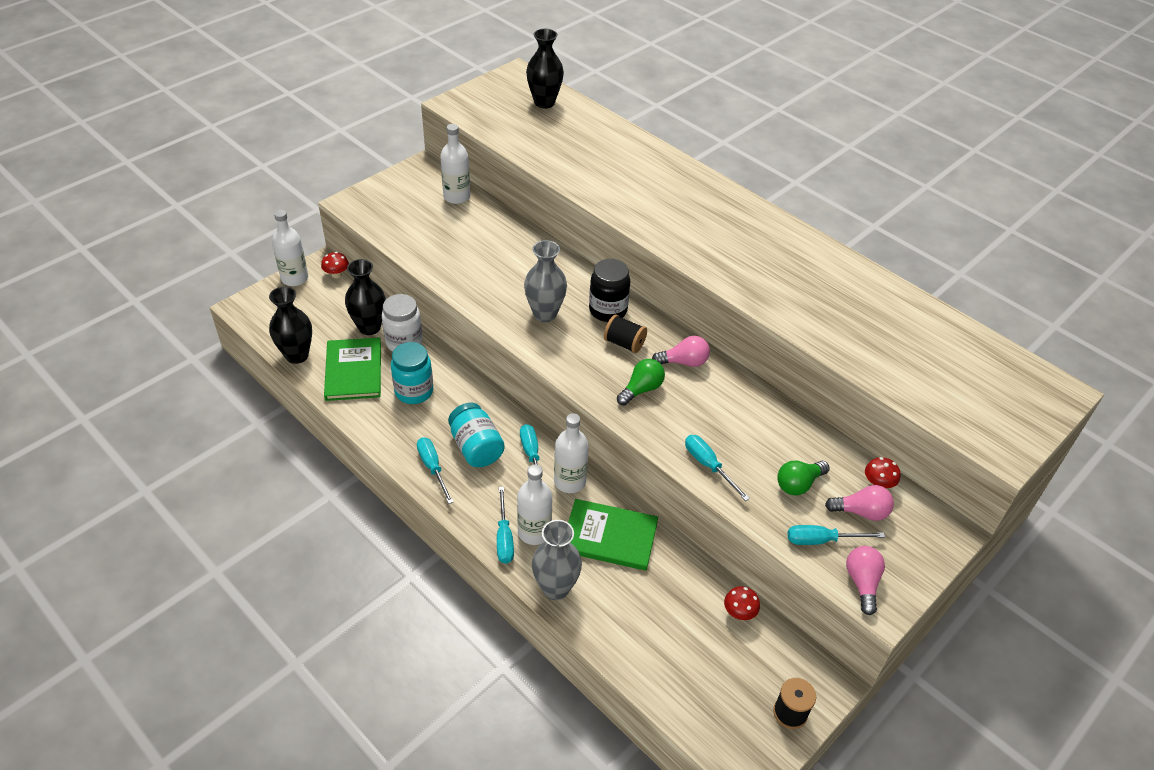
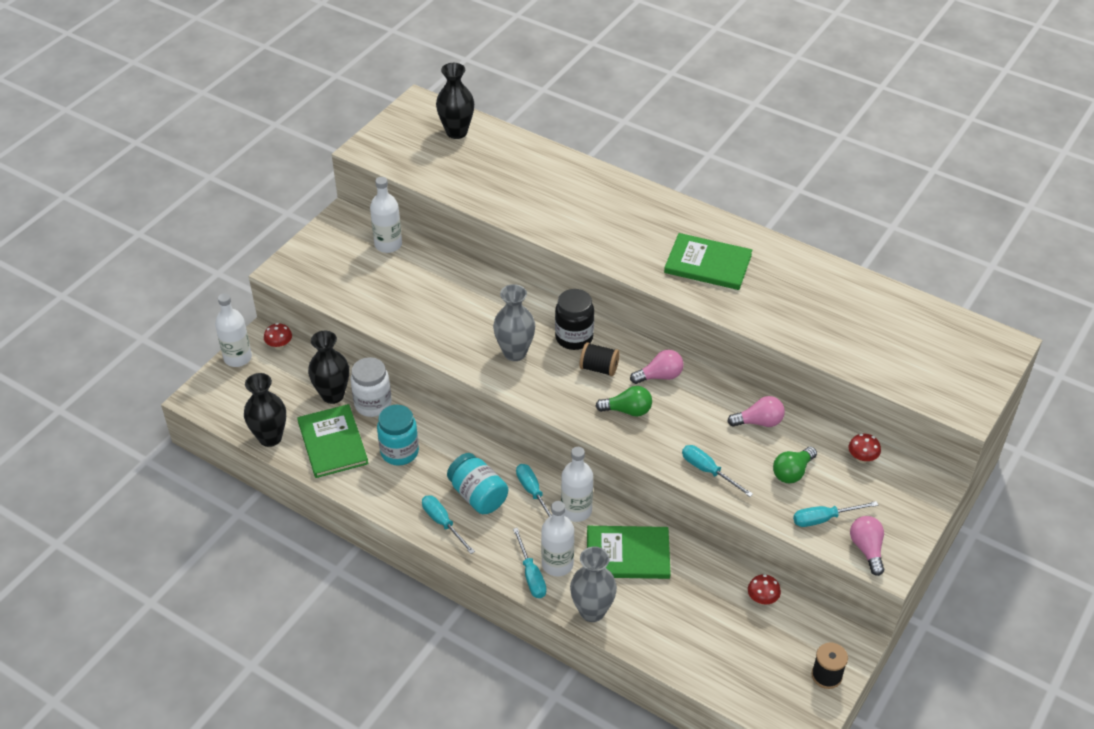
camera: 10 degrees left, 0 degrees up
green light bulb [617,359,665,406] -> green light bulb turned 60 degrees clockwise [596,386,652,417]
pink light bulb [825,485,894,521] -> pink light bulb moved to [727,396,785,427]
none -> green book [664,233,752,290]

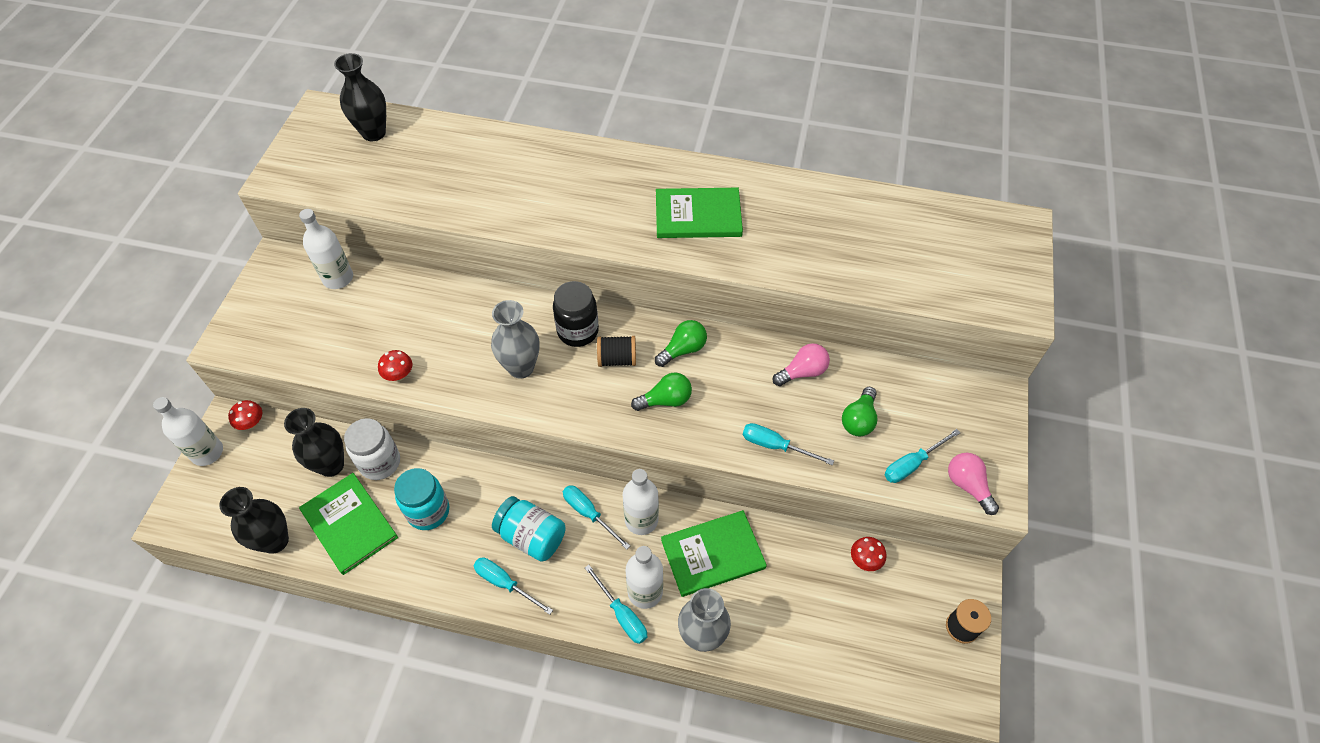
camera: 20 degrees left, 10 degrees up
pink light bulb [630,350,683,384] -> green light bulb [655,320,707,367]
red mushroom [848,434,881,463] -> red mushroom moved to [378,350,412,381]

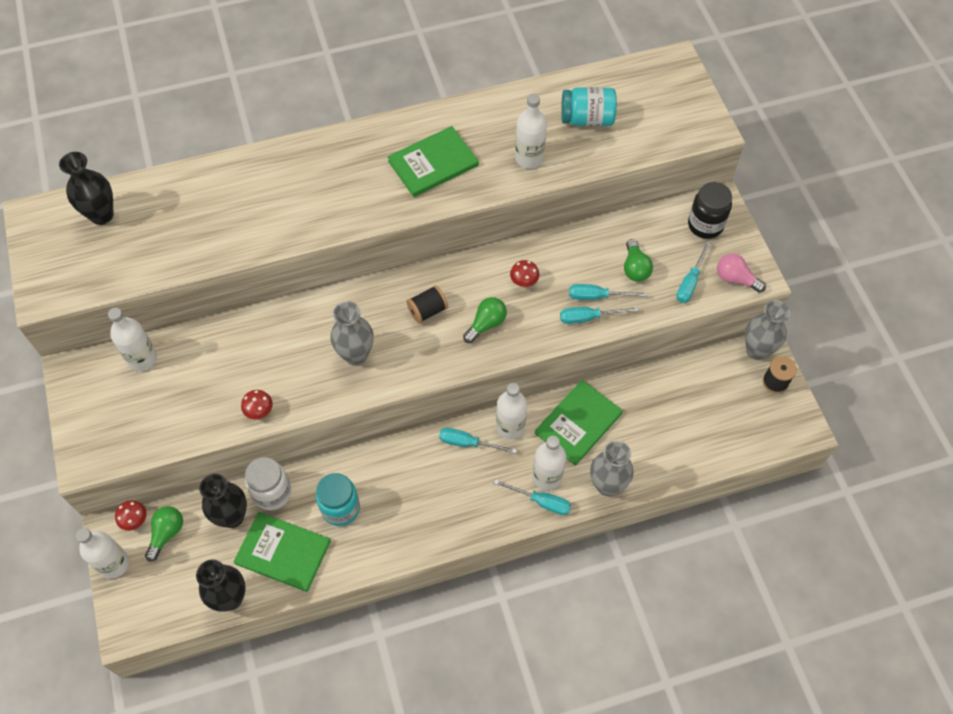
camera: 30 degrees left, 5 degrees up
turquoise screwdriver [473,557,553,615] -> turquoise screwdriver moved to [569,284,647,300]
turquoise jar [492,496,566,562] -> turquoise jar moved to [561,87,617,126]
black jar [553,281,599,347] -> black jar moved to [688,182,732,239]
green light bulb [655,320,707,367] -> green light bulb moved to [145,506,183,562]
pink light bulb [773,343,830,386] -> none
red mushroom [851,537,886,571] -> red mushroom moved to [510,260,539,287]
none -> white bottle [515,94,547,169]
none -> grey vase [745,300,790,360]

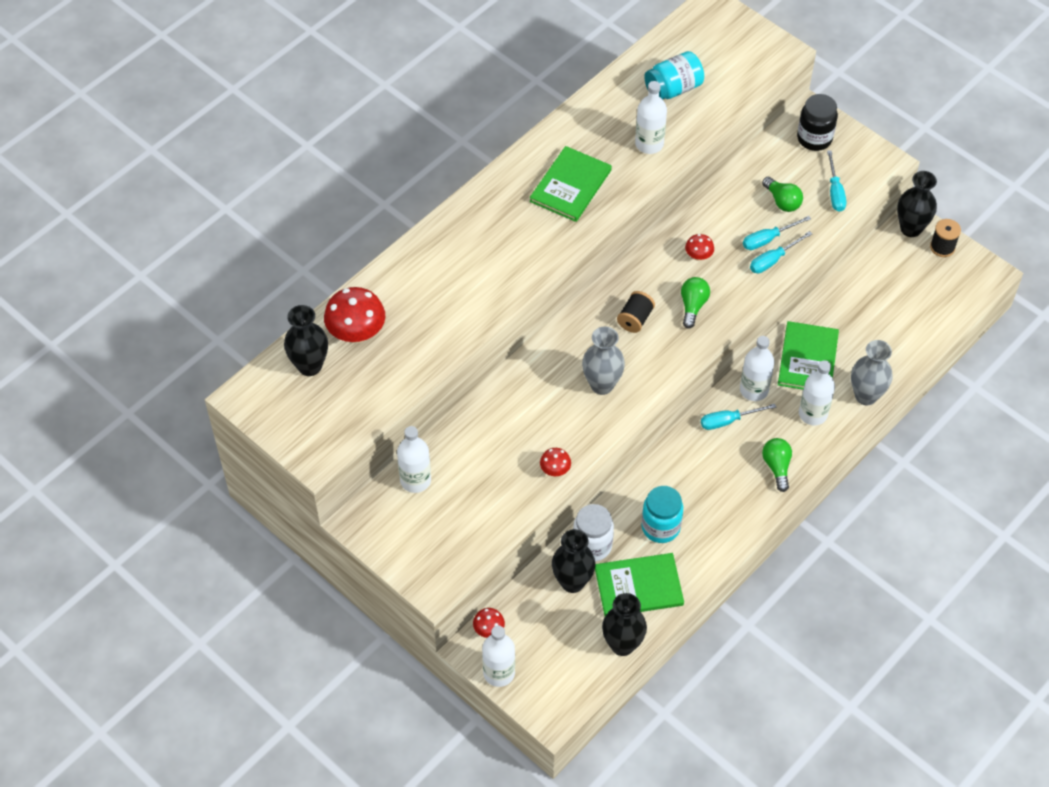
camera: 30 degrees left, 5 degrees down
green light bulb [145,506,183,562] -> green light bulb moved to [762,438,792,492]
turquoise screwdriver [494,479,571,515] -> none
pink light bulb [717,254,766,293] -> none
grey vase [745,300,790,360] -> black vase [897,171,937,237]
none -> red mushroom [324,287,385,343]

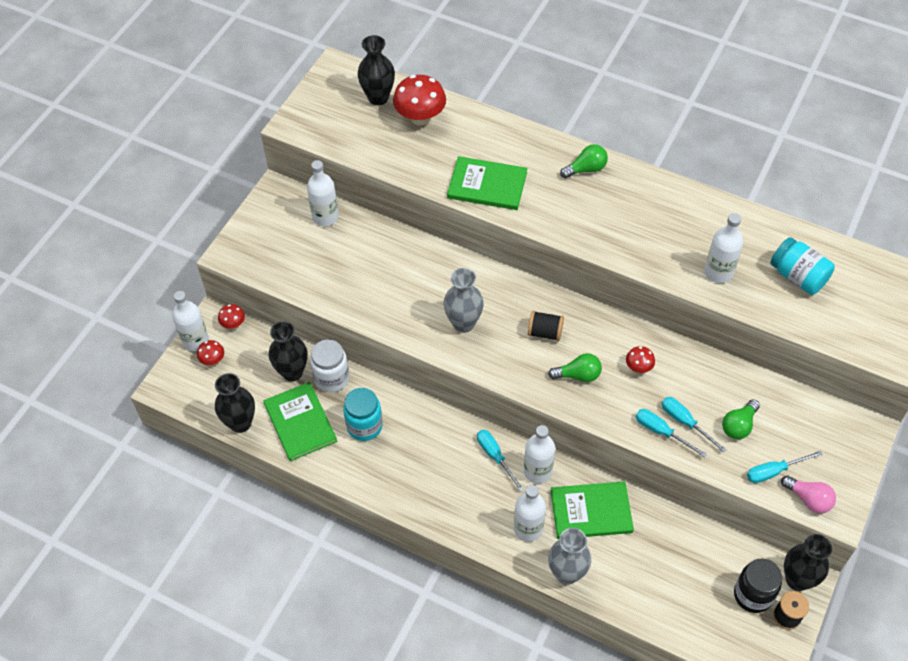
camera: 75 degrees right, 0 degrees up
green book [530,146,612,222] -> green book moved to [447,156,527,210]
red mushroom [540,448,571,476] -> red mushroom moved to [197,340,224,365]
green light bulb [762,438,792,492] -> green light bulb moved to [560,144,608,179]
black jar [797,94,838,151] -> black jar moved to [734,558,782,613]
none -> pink light bulb [781,475,836,513]

